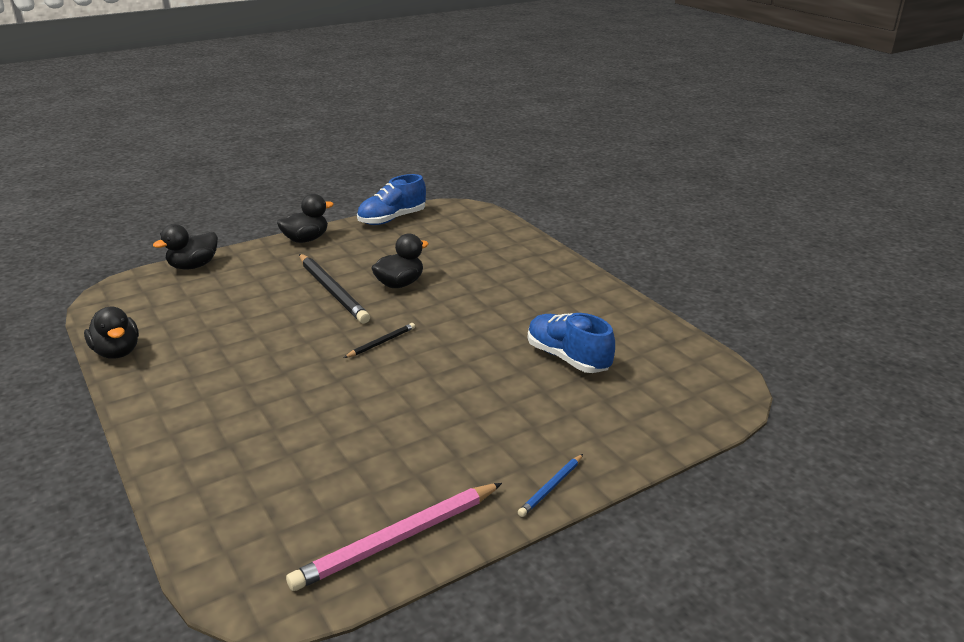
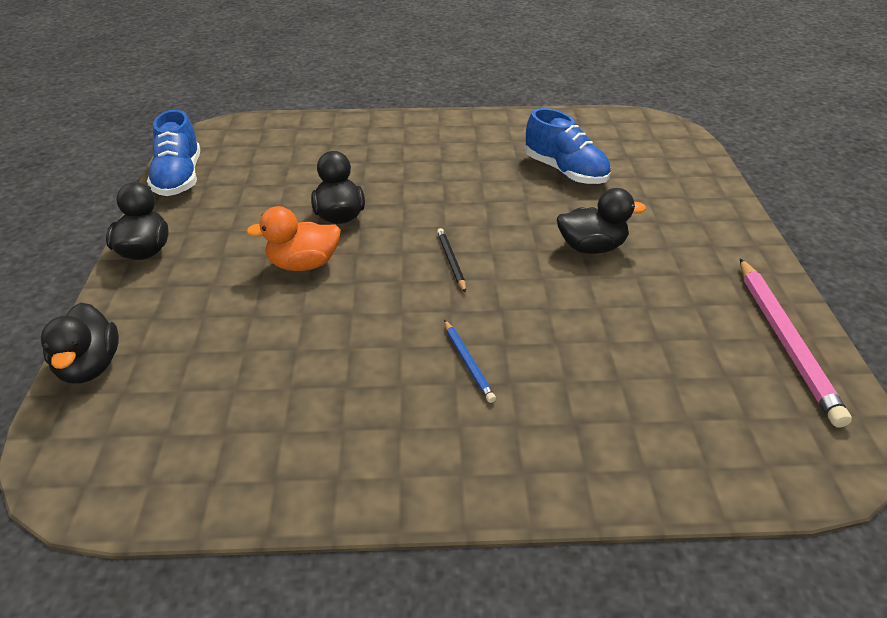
camera: 60 degrees left, 10 degrees up
black duck [84,307,139,359] -> black duck moved to [557,188,646,254]
black pencil [299,254,370,323] -> orange duck [246,206,341,271]
blue pencil [518,454,583,517] -> blue pencil moved to [444,320,496,403]
blue shoe [528,313,615,373] -> blue shoe turned 120 degrees counterclockwise [526,108,611,184]

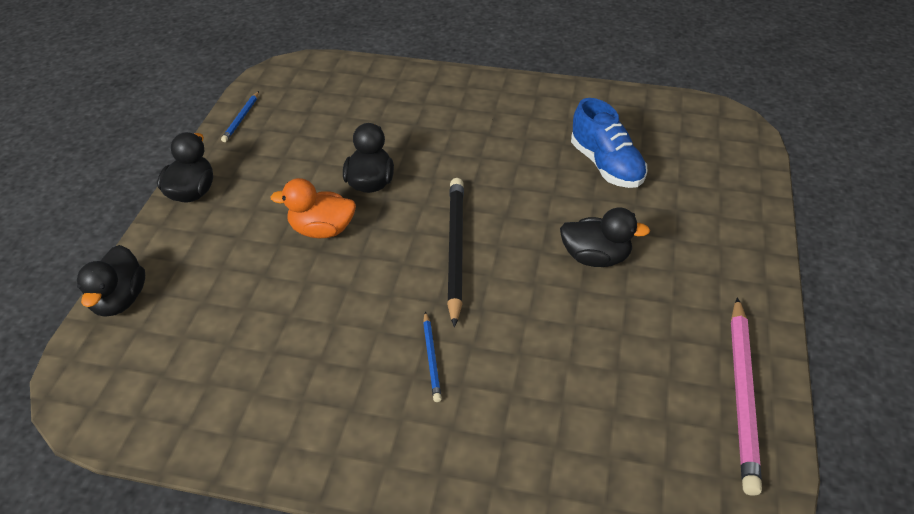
camera: 15 degrees right, 5 degrees up
blue shoe [147,110,200,196] -> blue pencil [221,91,259,142]
black pencil [437,228,466,293] -> black pencil [447,178,464,327], size x2.02

